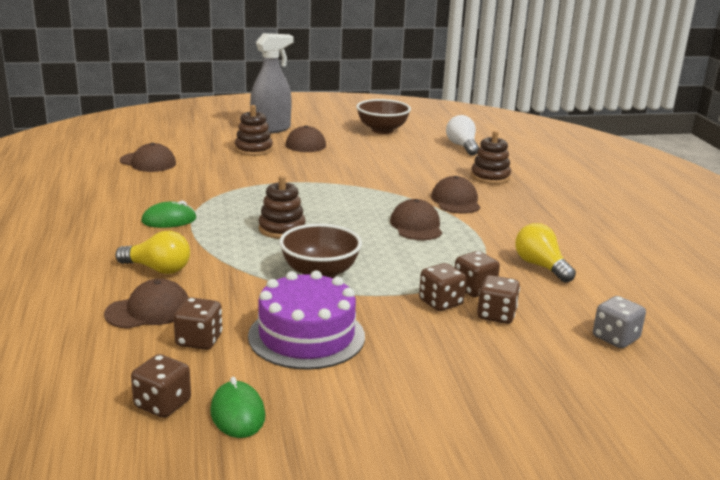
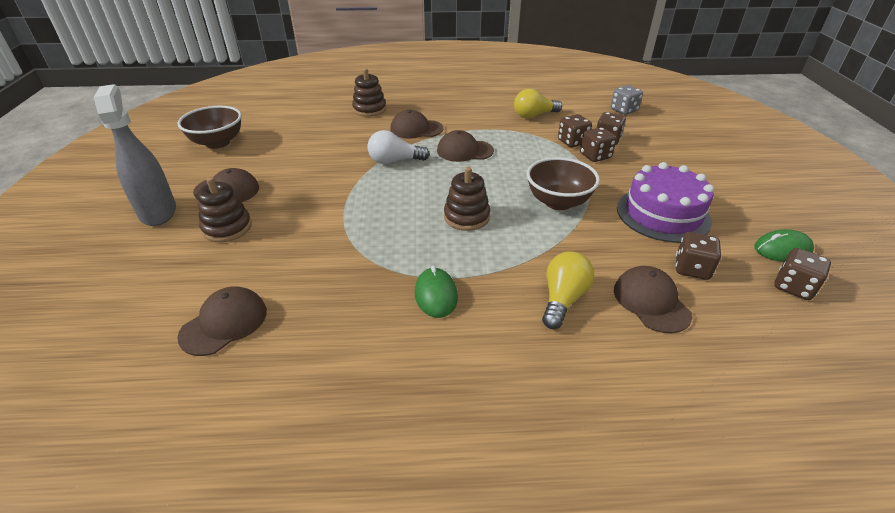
camera: 80 degrees left, 15 degrees up
white light bulb [446,115,479,156] -> white light bulb moved to [368,130,430,164]

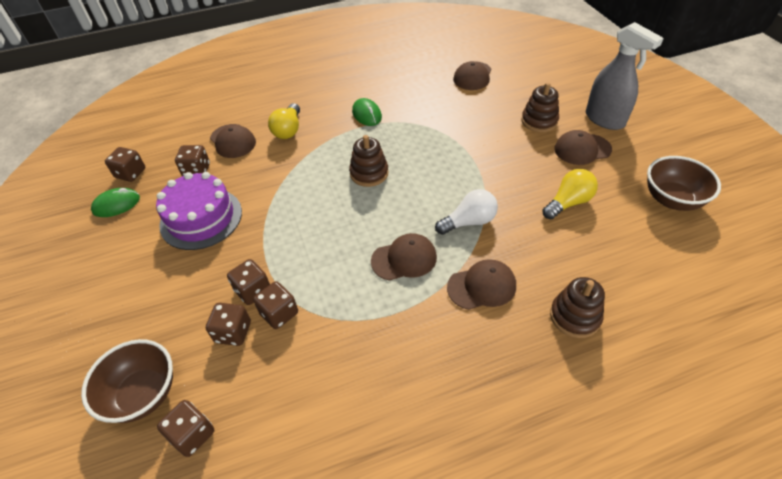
camera: 165 degrees right, 10 degrees up
yellow light bulb [514,89,562,119] -> yellow light bulb moved to [542,169,598,219]
brown bowl [526,157,600,210] -> brown bowl moved to [81,339,173,423]
grey dice [611,85,643,115] -> brown dice [157,400,214,457]

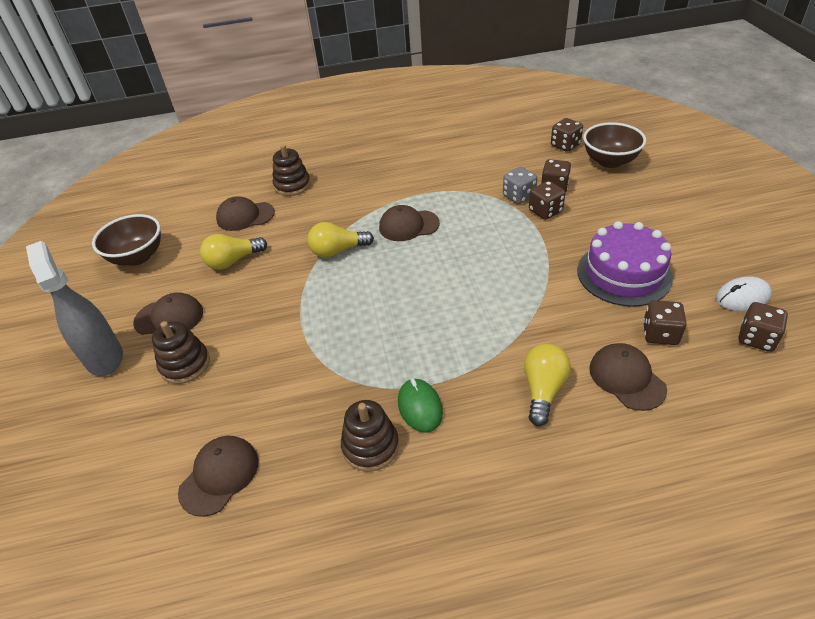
camera: 170 degrees left, 5 degrees down
green mouse [91,188,140,217] -> white mouse [716,276,772,311]
brown dice [253,282,298,329] -> grey dice [503,167,537,204]
brown stacking toy [349,135,389,187] -> brown stacking toy moved to [341,400,399,472]
white light bulb [435,189,498,235] -> yellow light bulb [307,222,374,258]
brown cap [447,259,516,310] -> brown cap moved to [216,196,275,231]

